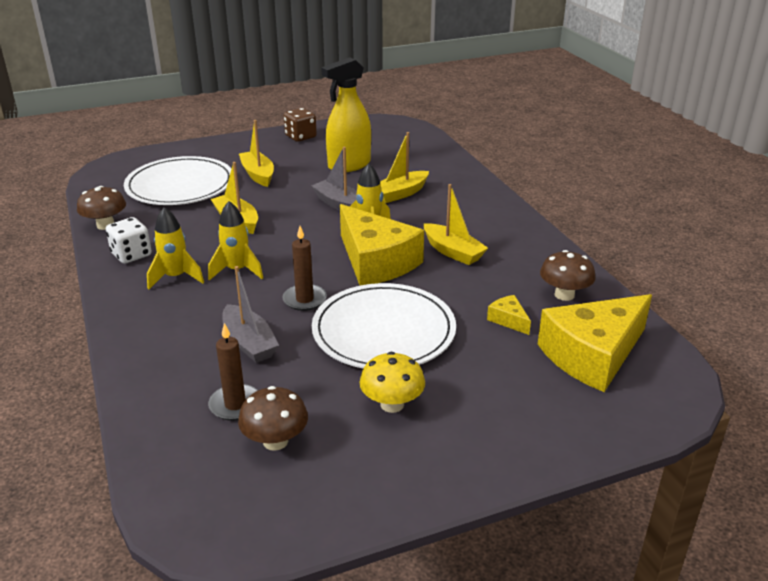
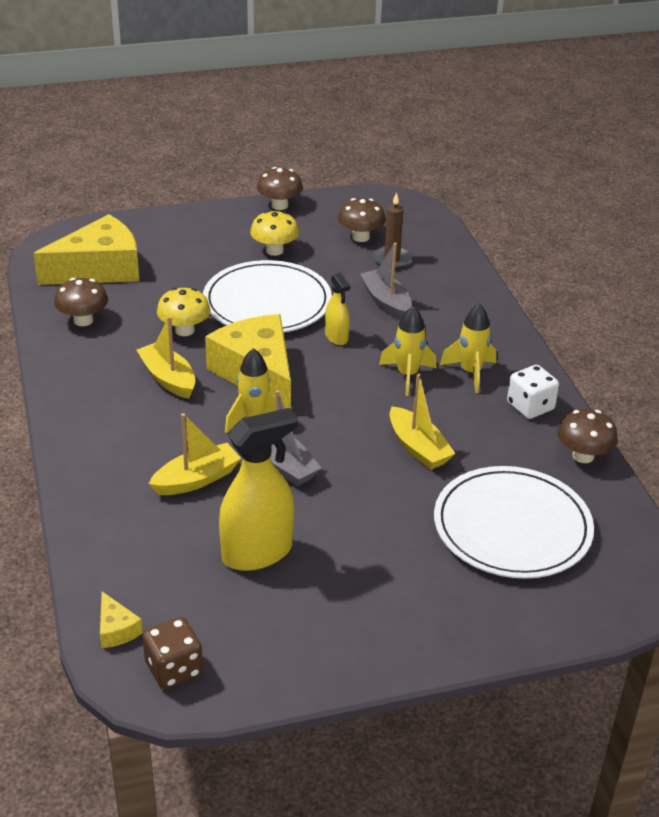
camera: 175 degrees left, 5 degrees up
yellow boat [239,120,274,187] -> none
brown candle [282,226,327,311] -> yellow spray bottle [325,273,350,345]
brown dice [284,108,317,142] -> brown dice moved to [142,617,203,689]
yellow cheese [487,295,531,335] -> yellow cheese moved to [100,592,143,648]
none -> yellow mushroom [157,288,210,336]
none -> brown mushroom [257,167,303,210]

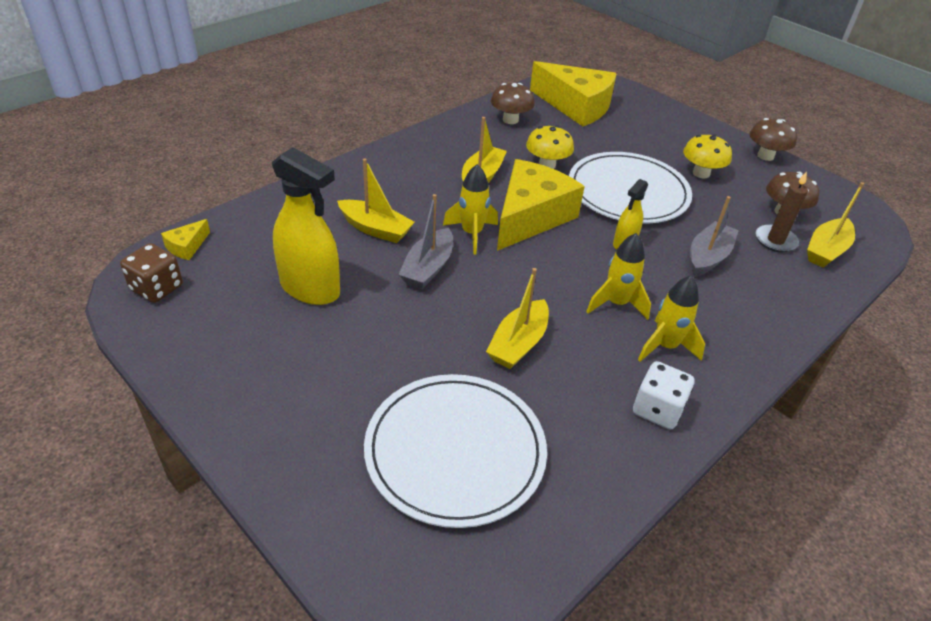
camera: 60 degrees right, 5 degrees up
brown mushroom [557,409,618,463] -> none
none -> yellow boat [807,182,864,268]

